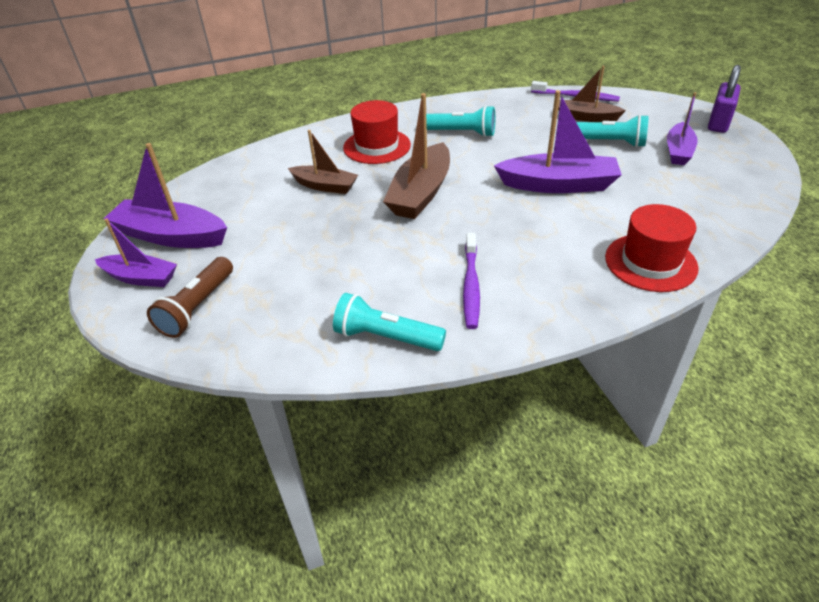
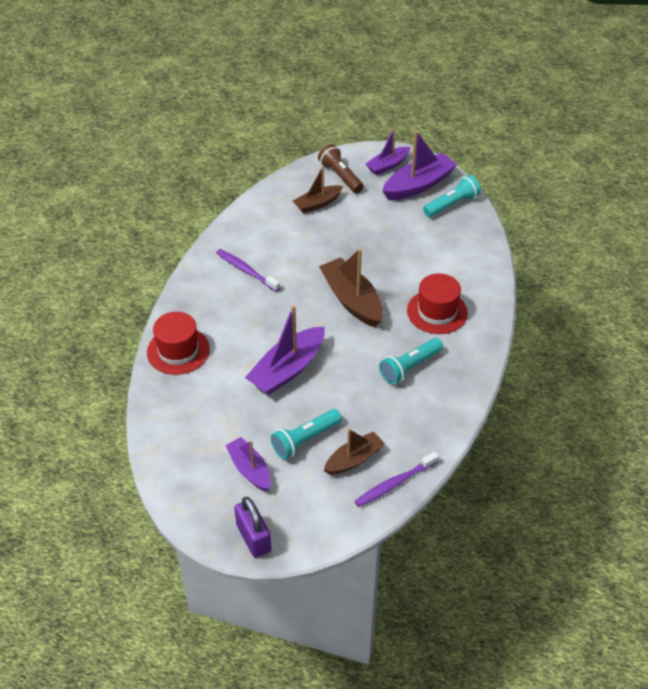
camera: 125 degrees right, 5 degrees up
brown boat [288,130,358,194] -> brown boat moved to [293,166,343,213]
turquoise flashlight [333,293,446,351] -> turquoise flashlight moved to [423,175,481,217]

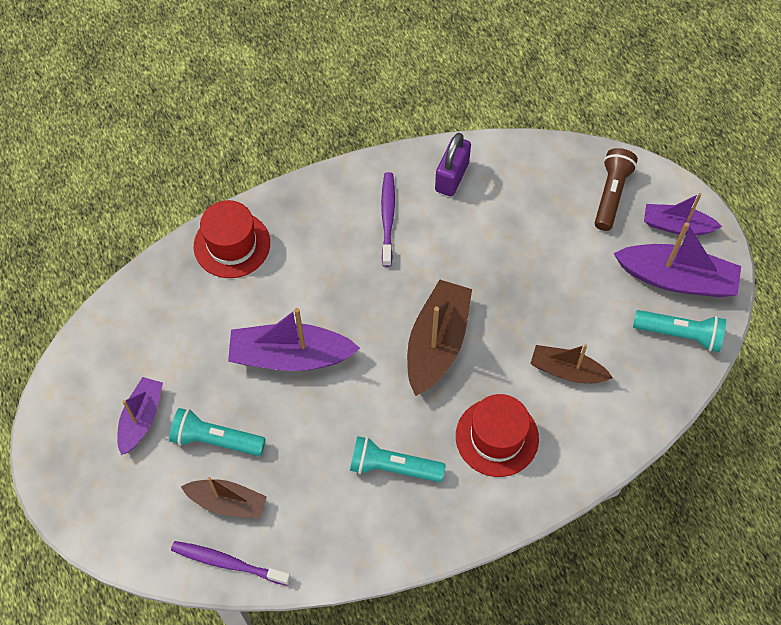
camera: 50 degrees right, 15 degrees up
purple padlock [234,497,271,558] -> purple padlock moved to [435,133,471,196]
brown boat [293,166,343,213] -> brown boat moved to [530,344,613,383]

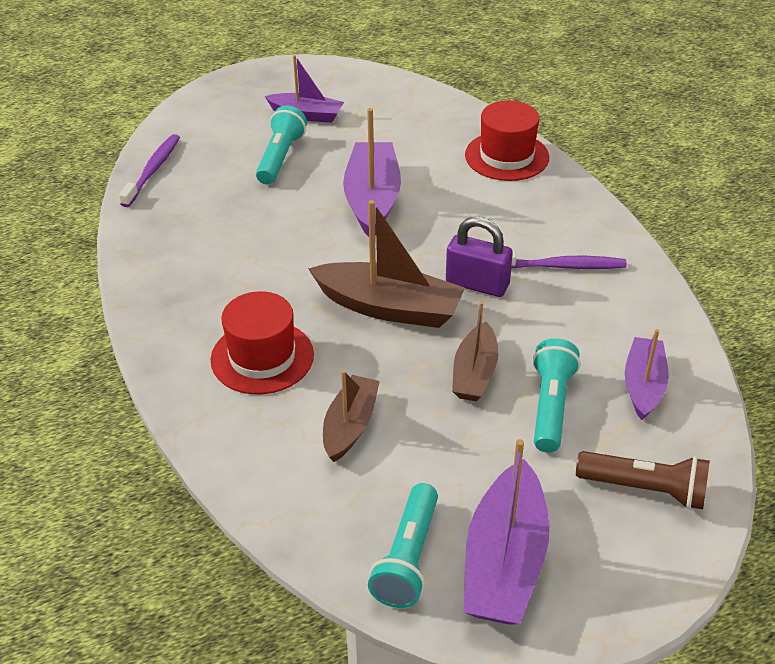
camera: 90 degrees right, 20 degrees down
brown boat [181,477,267,518] -> brown boat moved to [452,301,499,401]
turquoise flashlight [350,436,446,482] -> turquoise flashlight moved to [532,338,581,453]
purple padlock [435,133,471,196] -> purple padlock moved to [446,217,513,297]
purple boat [644,193,722,235] -> purple boat moved to [625,329,669,420]

